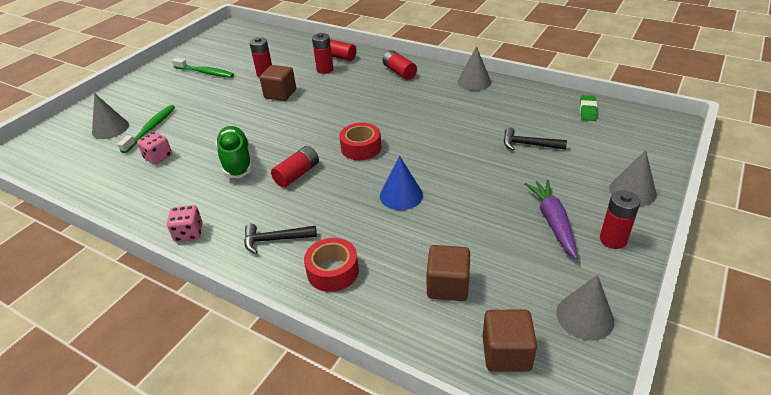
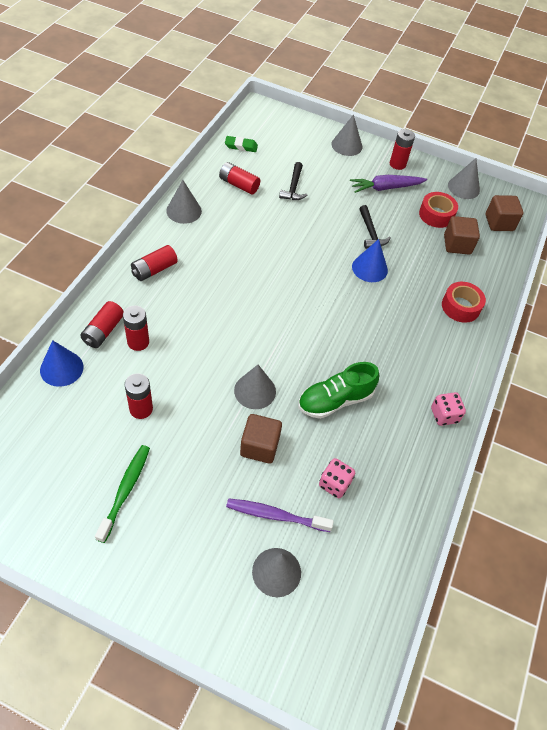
camera: 105 degrees left, 15 degrees up
green toothbrush [117,105,175,153] -> purple toothbrush [226,498,334,532]
black hammer [244,224,317,254] -> black hammer moved to [359,205,391,249]
brown cube [260,65,296,101] -> brown cube moved to [240,414,282,464]
red battery [271,146,319,188] -> red battery moved to [219,162,260,195]
red tape [339,123,381,160] -> red tape moved to [419,192,458,228]
none -> blue cone [40,340,84,387]
none -> grey cone [234,365,276,409]

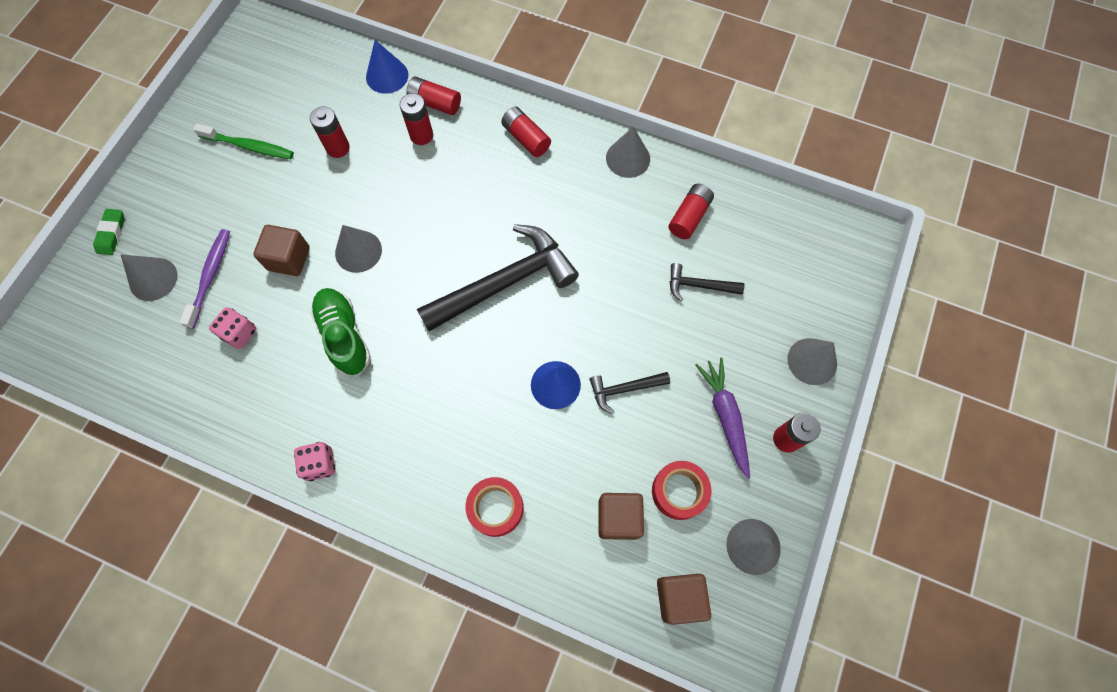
camera: 95 degrees right, 15 degrees up
green eraser [225,136,258,152] -> green eraser moved to [93,209,125,255]
none -> black hammer [417,224,579,331]

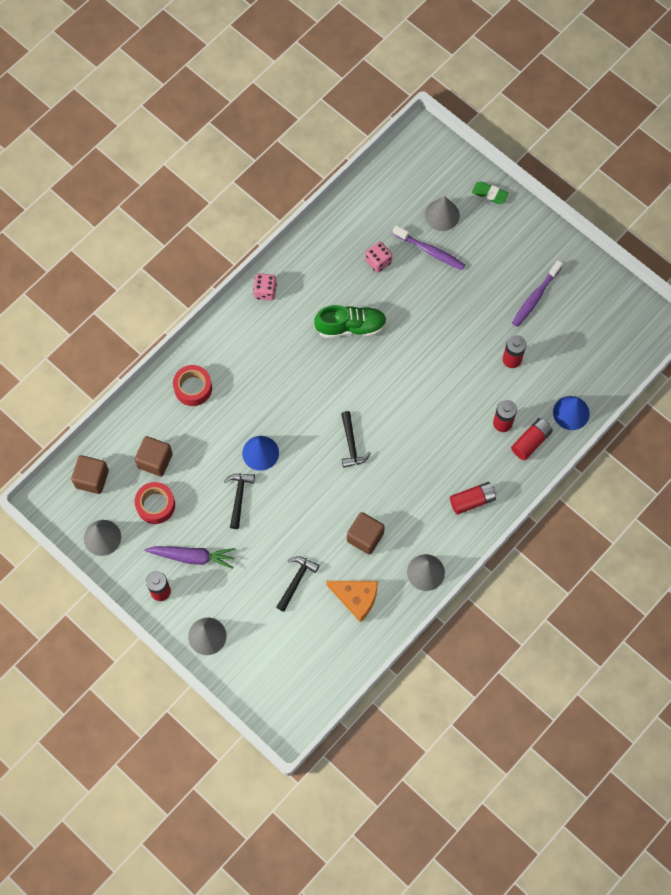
camera: 110 degrees right, 0 degrees up
green toothbrush [193,123,294,159] -> purple toothbrush [512,260,563,327]
brown cube [253,225,310,276] -> brown cube moved to [347,512,385,555]
grey cone [335,225,382,273] -> none
black hammer [417,224,579,331] -> black hammer [341,411,371,468], size x0.47
red battery [668,184,714,239] -> orange cheese [326,581,378,623]

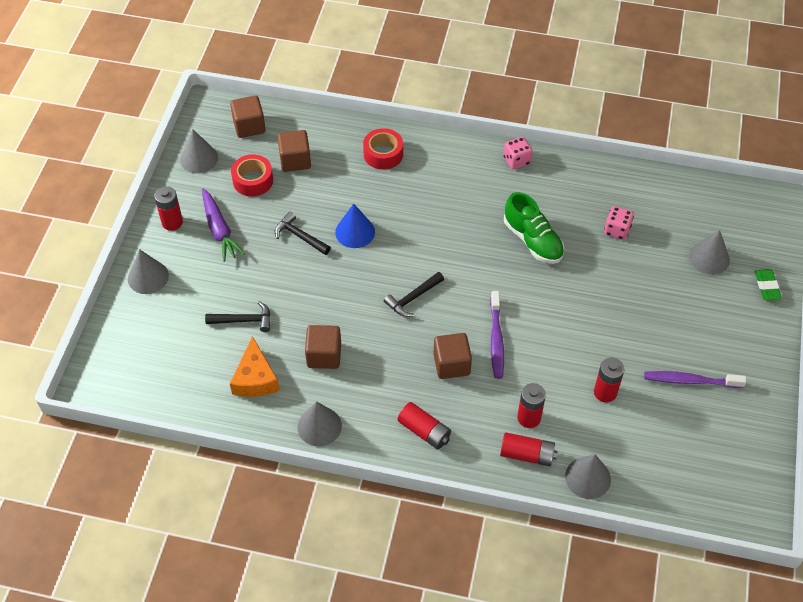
camera: 60 degrees right, 15 degrees down
black hammer [224,473,255,529] -> black hammer turned 120 degrees counterclockwise [275,212,331,255]
purple toothbrush [393,225,465,270] -> purple toothbrush moved to [490,291,504,379]
blue cone [553,396,590,430] -> grey cone [565,454,611,499]
none -> brown cube [433,333,472,379]

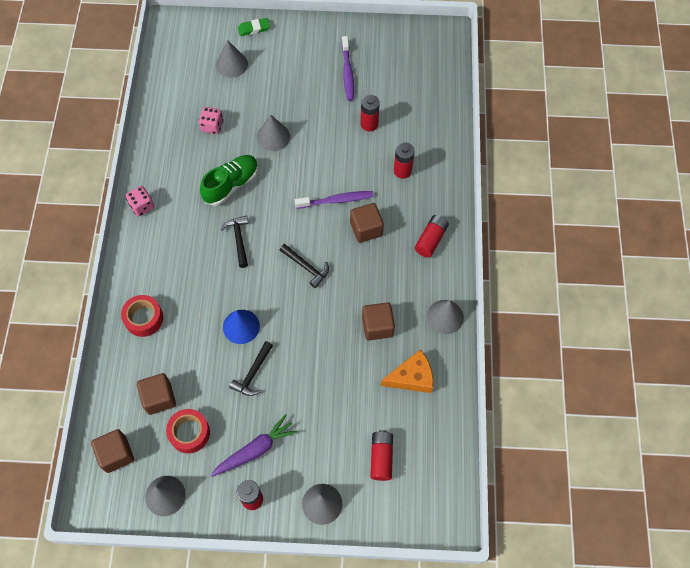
camera: 100 degrees left, 10 degrees up
black hammer [205,301,270,332] -> black hammer moved to [220,216,248,268]
red battery [500,433,558,466] -> red battery moved to [370,430,393,481]
grey cone [565,454,611,499] -> grey cone moved to [257,114,290,151]

